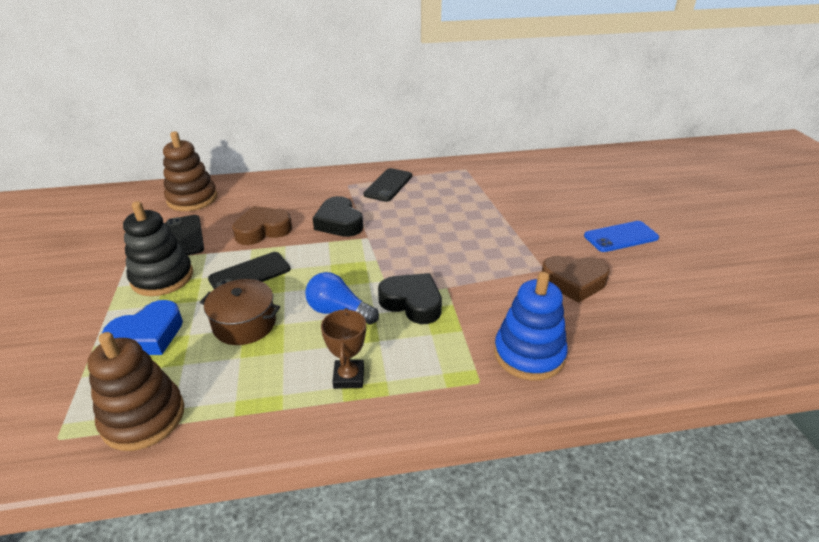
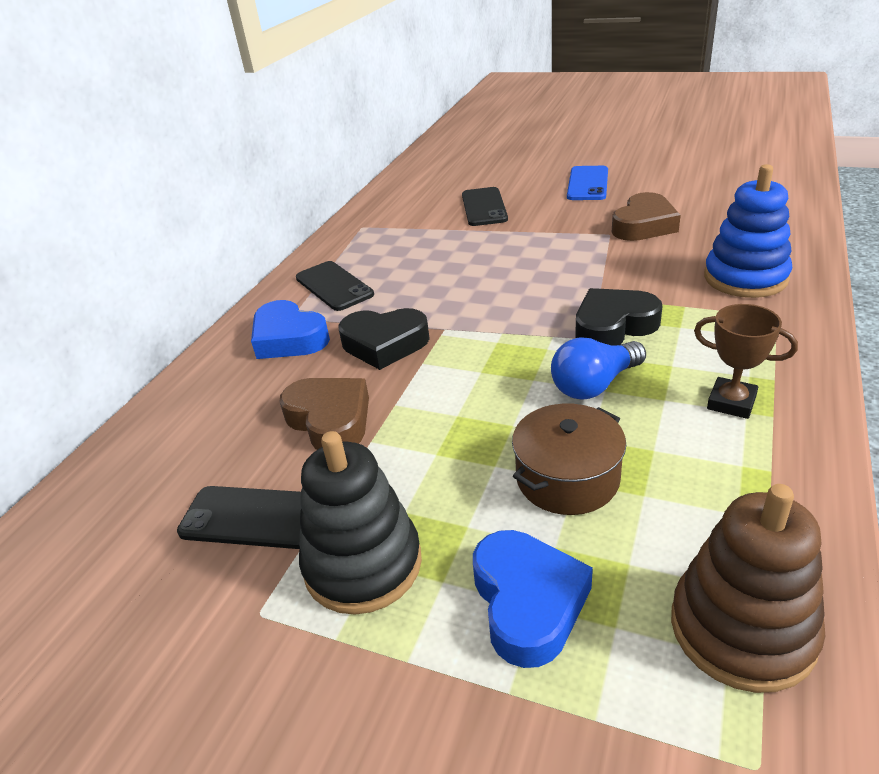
camera: 55 degrees left, 0 degrees up
brown stacking toy [163,132,217,211] -> none
black phone [208,252,291,289] -> black phone moved to [462,187,508,226]
brown heart [232,206,292,245] -> brown heart turned 135 degrees clockwise [279,378,369,450]
none -> blue heart [251,300,330,359]

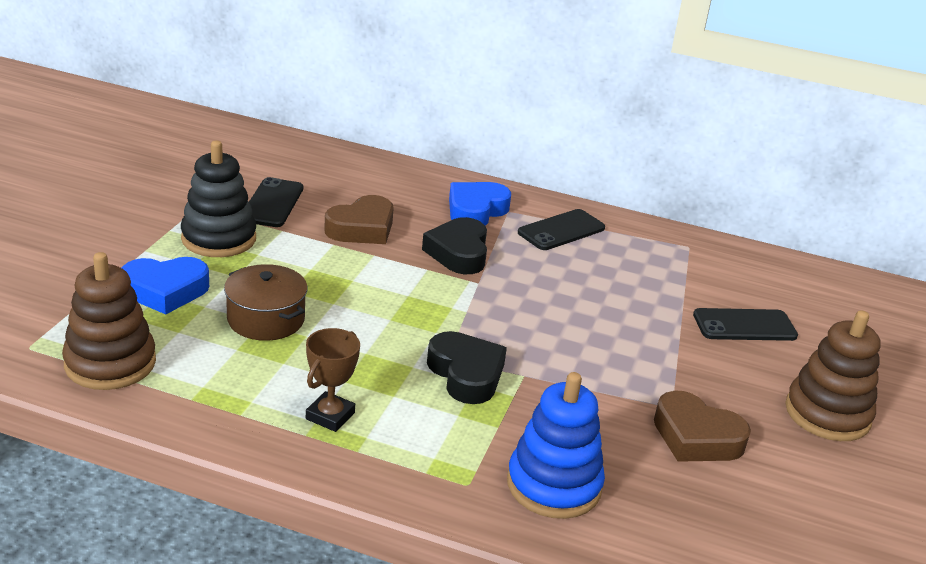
camera: 80 degrees right, 5 degrees down
blue light bulb [551,337,646,400] -> none
blue phone [567,166,608,200] -> brown stacking toy [785,310,881,441]

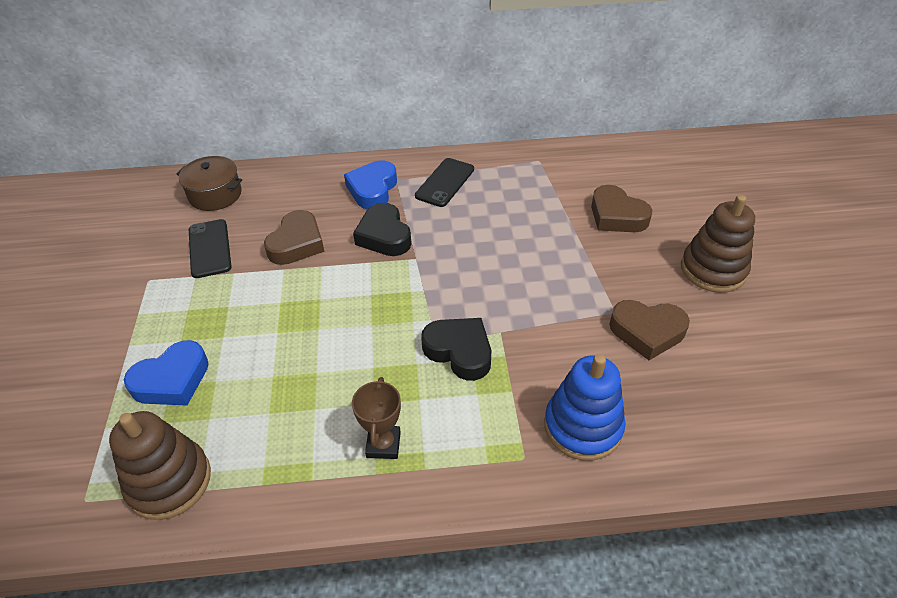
camera: 20 degrees left, 15 degrees up
black stacking toy [181,141,256,257] -> none
brown pot [224,264,308,341] -> brown pot moved to [176,156,242,211]
black phone [693,308,798,341] -> brown heart [591,185,652,232]

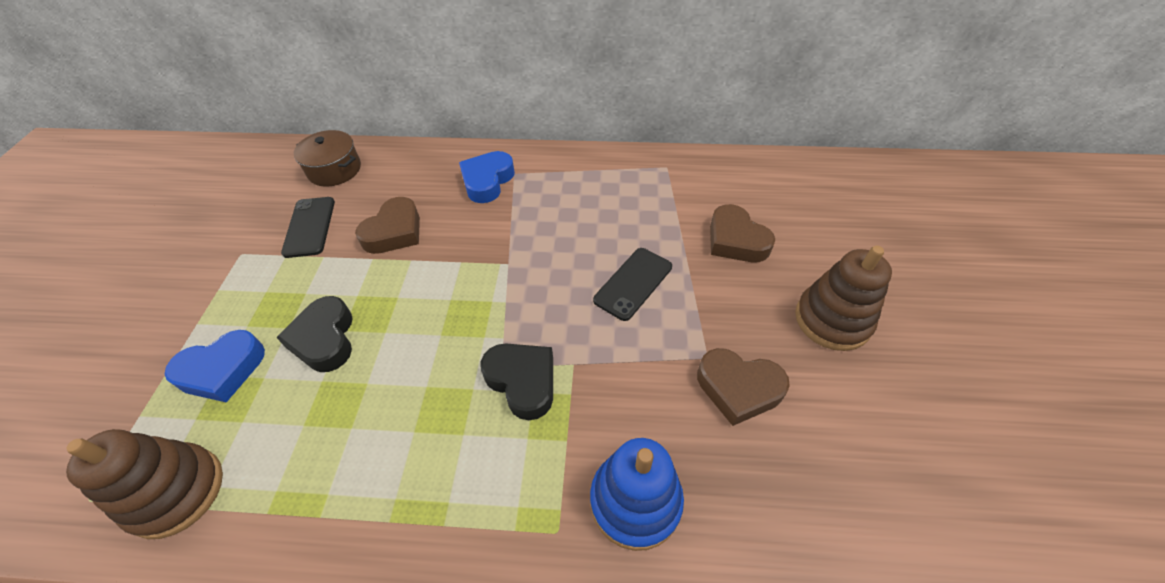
camera: 10 degrees right, 5 degrees up
brown trophy [352,377,401,459] -> none
black heart [353,203,411,256] -> black heart moved to [276,296,353,372]
black phone [415,158,474,207] -> black phone moved to [593,248,672,321]

